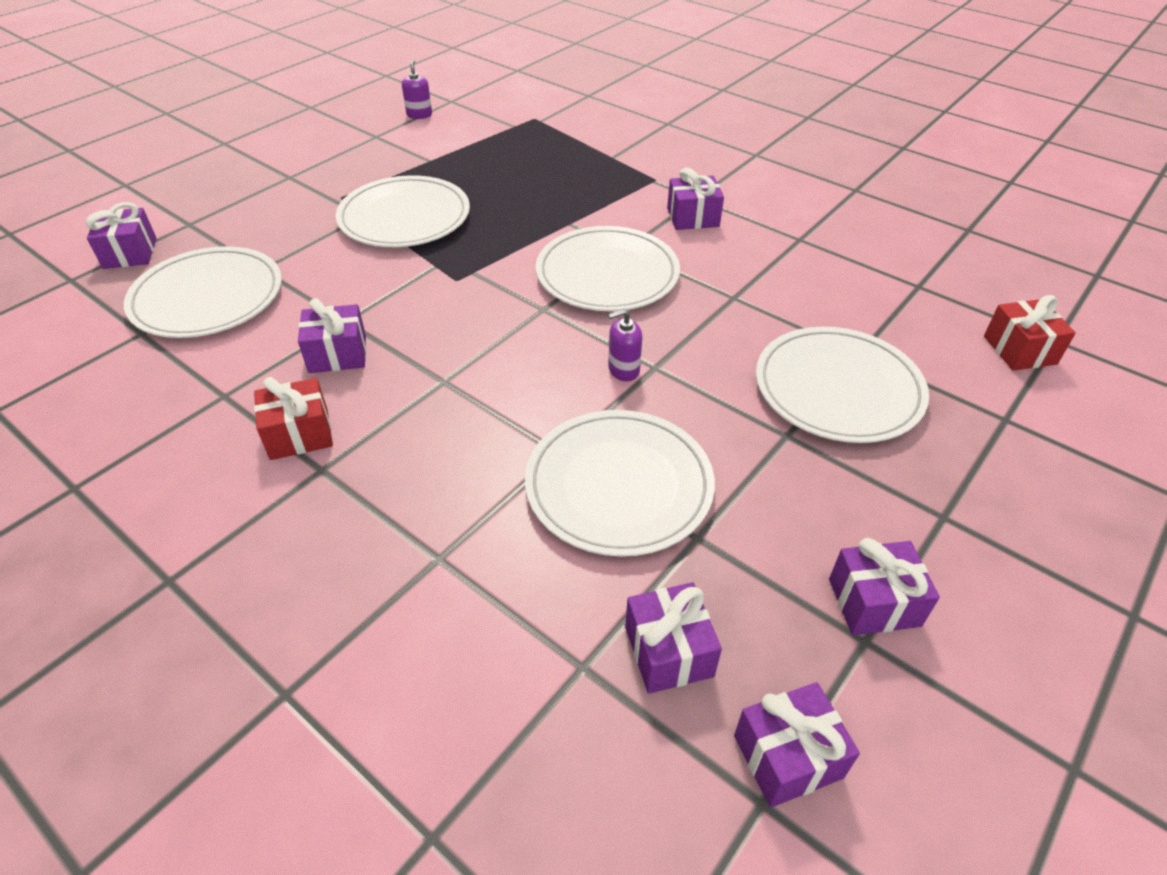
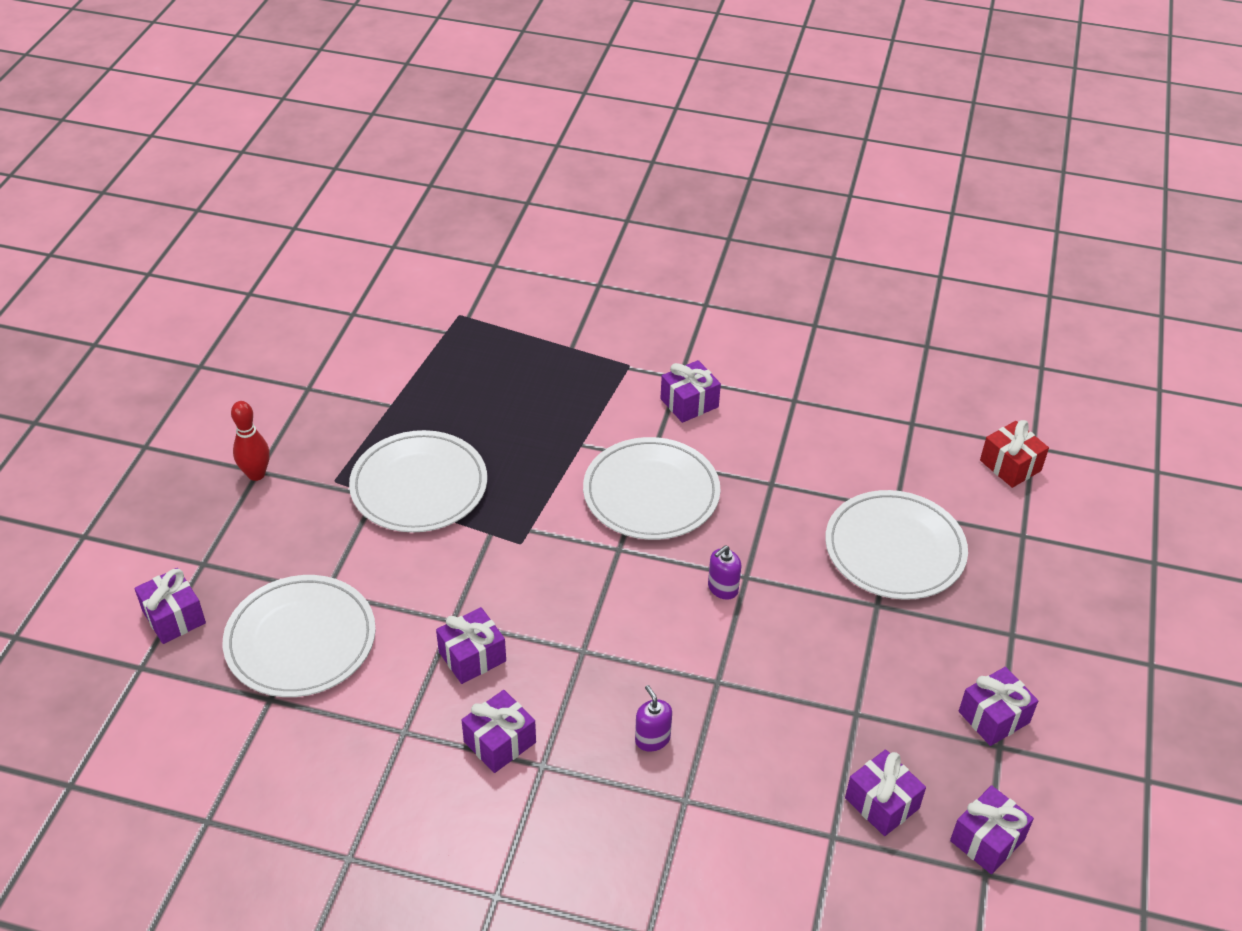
camera: 25 degrees left, 0 degrees up
red gift [254,377,333,460] -> purple gift [462,690,536,773]
purple soap dispenser [402,59,432,119] -> purple soap dispenser moved to [635,685,672,752]
white plate [525,410,715,557] -> none
none -> red bowling pin [231,401,270,481]

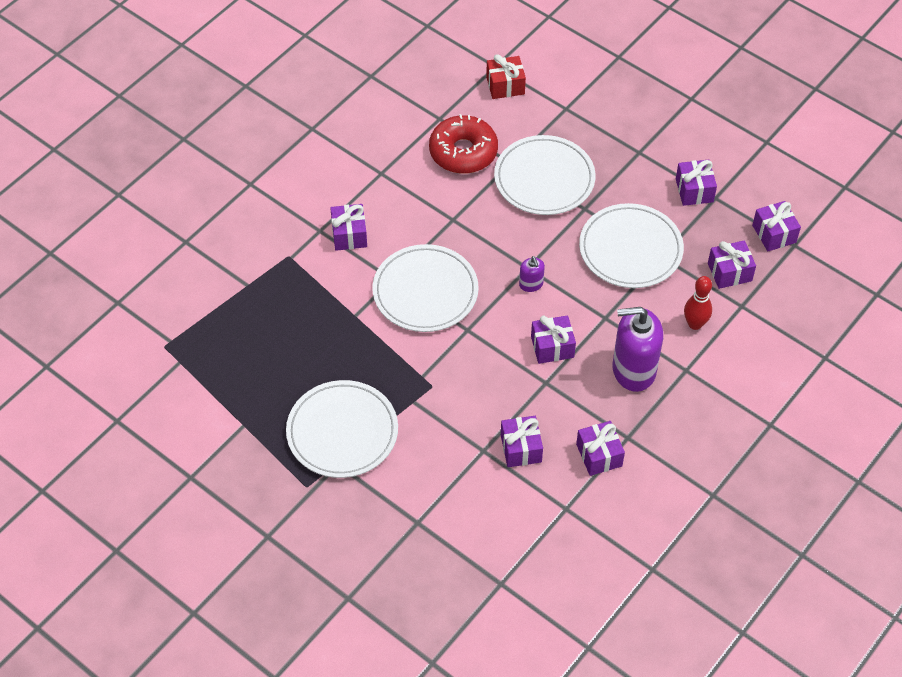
camera: 65 degrees left, 10 degrees up
purple gift [134,568,206,644] -> purple gift moved to [531,315,576,364]
white plate [223,575,376,697] -> white plate moved to [579,203,684,288]
red bowling pin [231,401,270,481] -> red bowling pin moved to [684,276,712,330]
purple soap dispenser [635,685,672,752] -> purple soap dispenser [613,307,663,392], size x2.16
none -> red donut [429,114,498,174]

